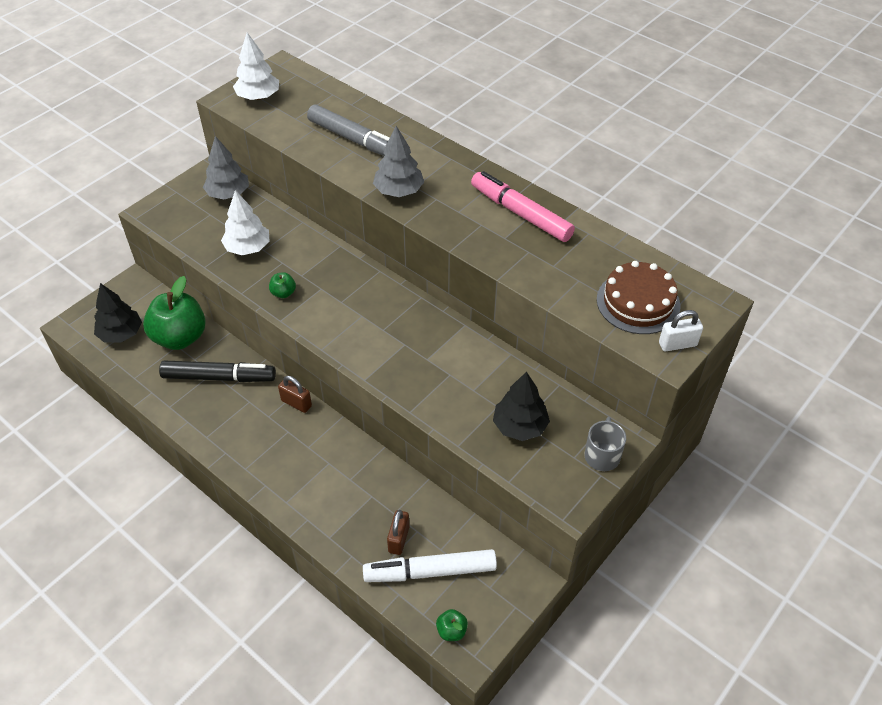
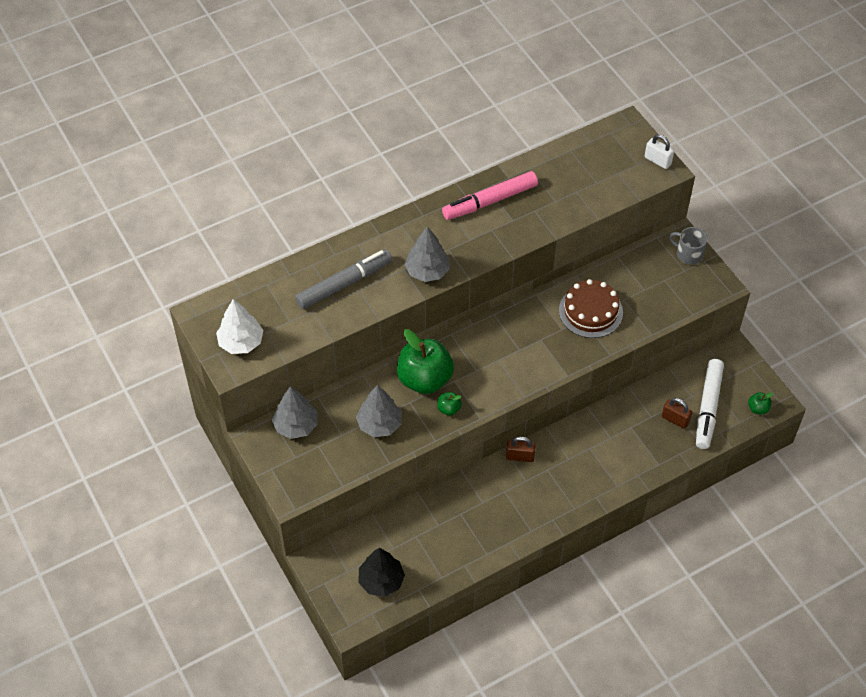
camera: 70 degrees left, 5 degrees up
green apple [143,276,206,350] -> green apple moved to [397,329,454,394]
black marker [159,361,276,382] -> none
white tree [221,190,270,255] -> grey tree [356,385,402,437]
brown padlock [278,376,312,413] -> brown padlock turned 45 degrees clockwise [506,436,536,462]
black tree [493,372,550,441] -> none
brown cake [597,261,680,334] -> brown cake moved to [559,279,623,338]
white padlock [659,310,703,352] -> white padlock turned 60 degrees counterclockwise [645,134,674,169]

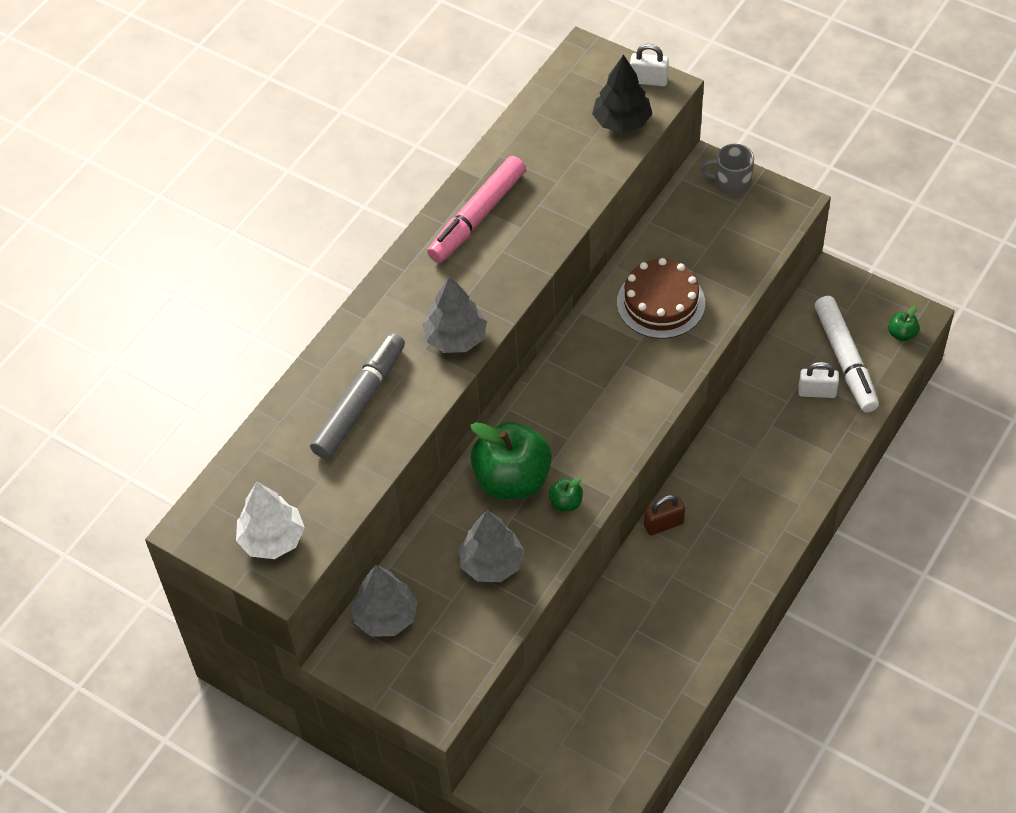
camera: 25 degrees left, 0 degrees up
black tree [358,548,405,597] -> black tree moved to [592,55,652,133]
brown padlock [662,398,692,429] -> white padlock [798,362,839,398]

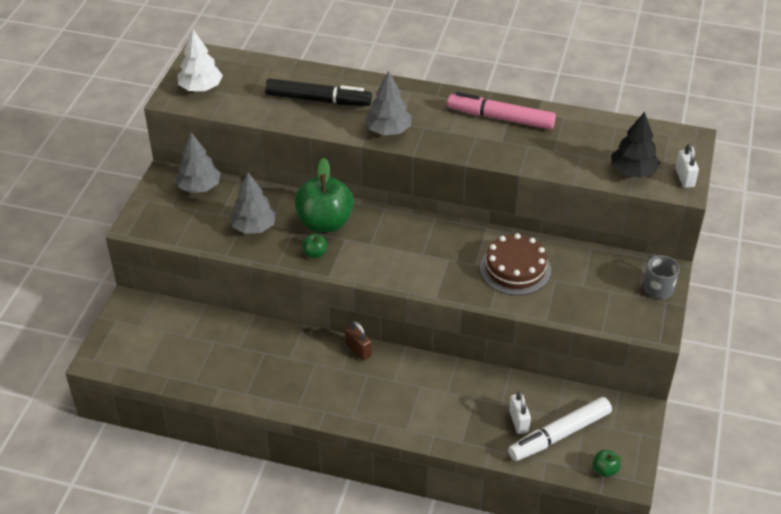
camera: 70 degrees right, 10 degrees down
grey marker [310,333,405,459] -> black marker [265,79,372,106]

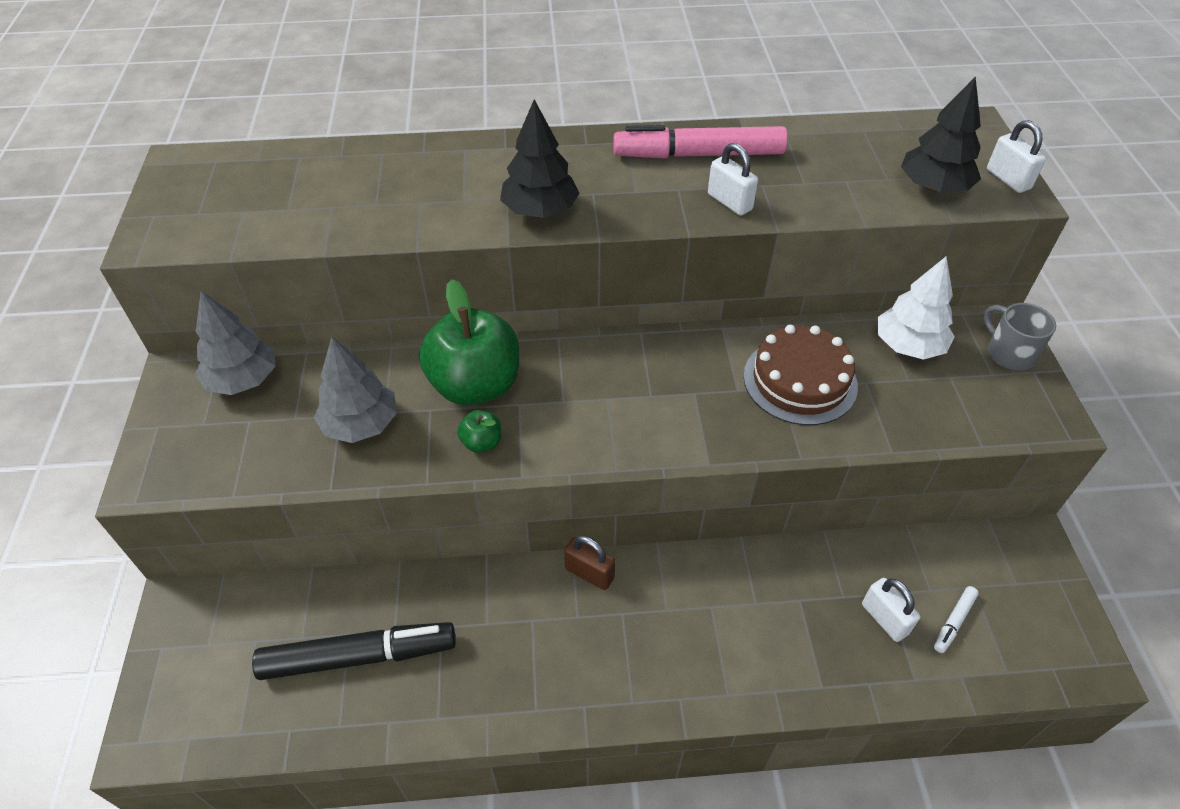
camera: 20 degrees left, 5 degrees up
white tree [178,29,223,91] -> white tree moved to [878,256,955,360]
black marker [265,79,372,106] -> black marker moved to [252,622,456,680]
grey tree [365,71,411,135] -> black tree [500,99,580,218]
white marker [508,397,612,461] -> white marker [934,586,979,653], size x0.43
green apple [593,450,622,477] -> none
none -> white padlock [708,143,758,216]

